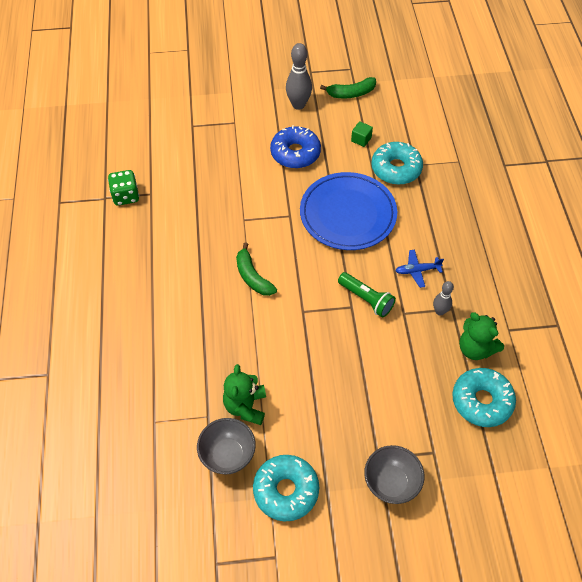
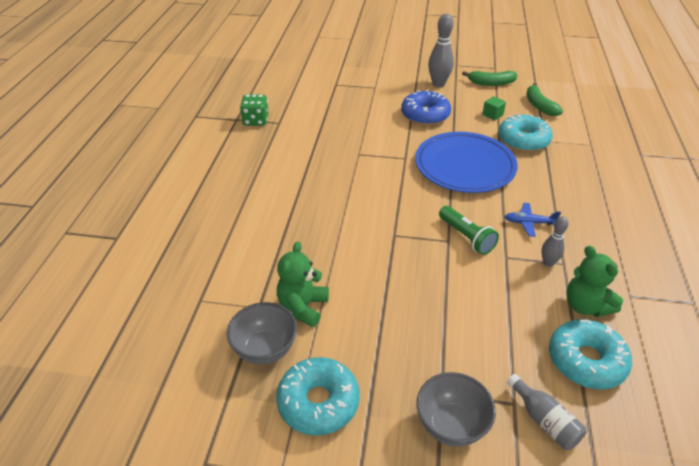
camera: 15 degrees right, 15 degrees down
green banana [236,242,277,296] -> green banana moved to [526,83,563,116]
none -> grey bottle [507,374,586,450]

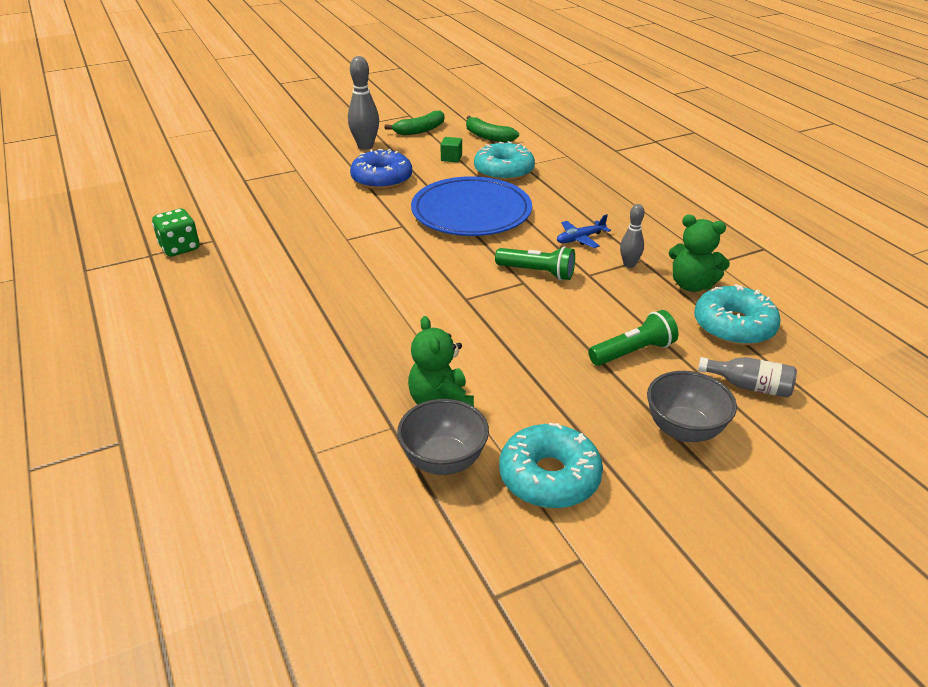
camera: 35 degrees left, 5 degrees down
none -> green flashlight [588,310,678,366]

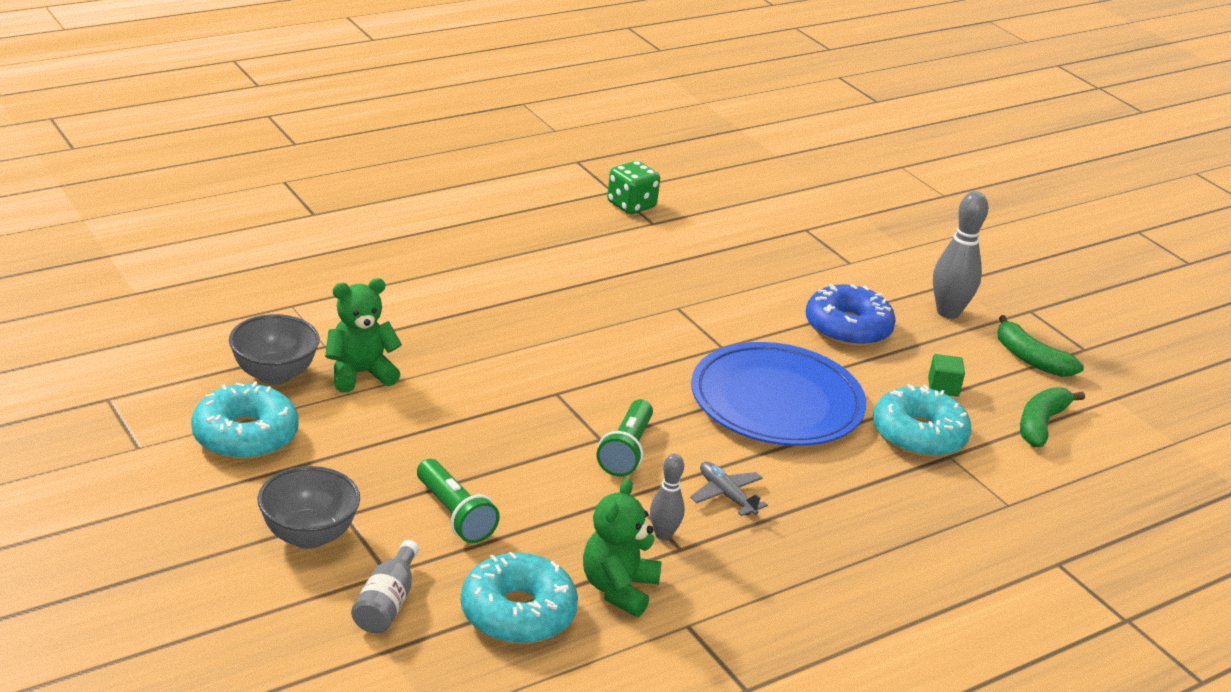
camera: 80 degrees right, 5 degrees down
blue plane [557,214,611,248] -> grey plane [690,462,768,516]

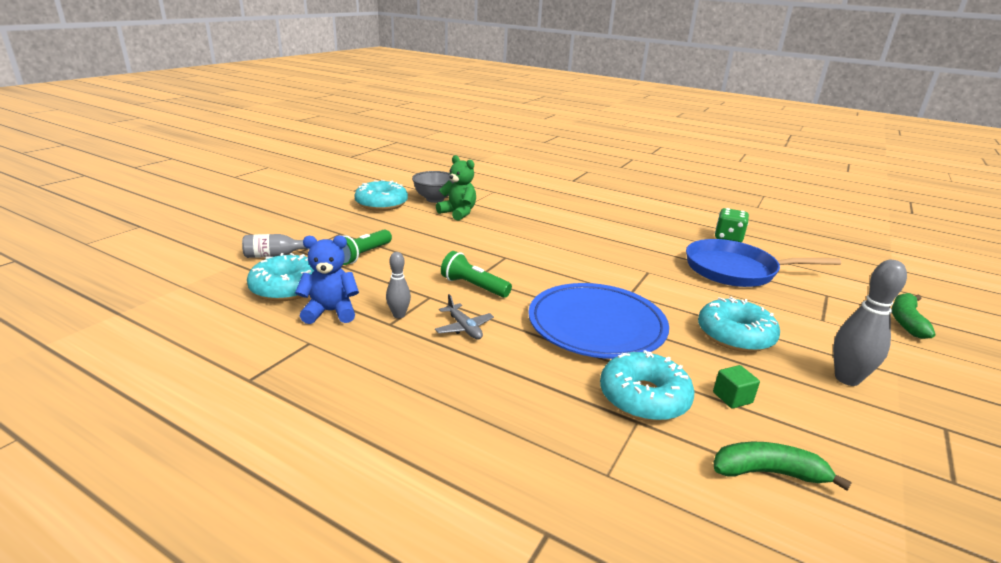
camera: 65 degrees right, 5 degrees down
grey bowl [258,466,360,549] -> none
green teddy bear [583,478,661,617] -> blue teddy bear [295,235,359,324]
green flashlight [597,399,653,477] -> green flashlight turned 45 degrees clockwise [441,251,512,298]
grey plane [690,462,768,516] -> grey plane turned 120 degrees clockwise [435,294,494,339]
blue donut [806,284,896,347] -> turquoise donut [698,297,780,352]
green banana [997,315,1084,377] -> green banana moved to [892,293,935,339]
none -> blue pan [686,239,841,287]

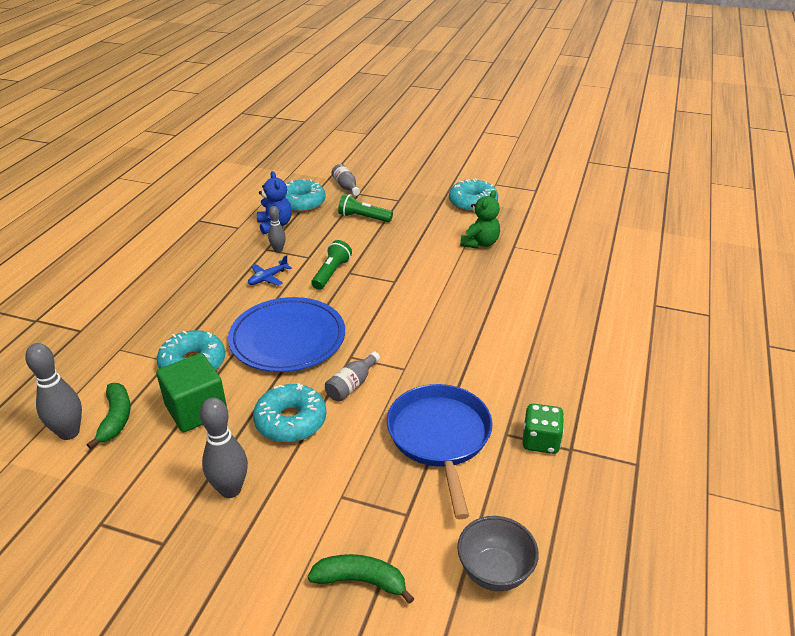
camera: 80 degrees right, 10 degrees up
grey bowl [412,171,454,203] -> grey bowl moved to [457,516,539,591]
grey plane [435,294,494,339] -> blue plane [248,255,292,286]
green cube [713,365,760,409] -> green cube [156,353,227,432], size x2.18
none -> grey bowling pin [25,343,82,440]
none -> grey bottle [325,351,380,402]

